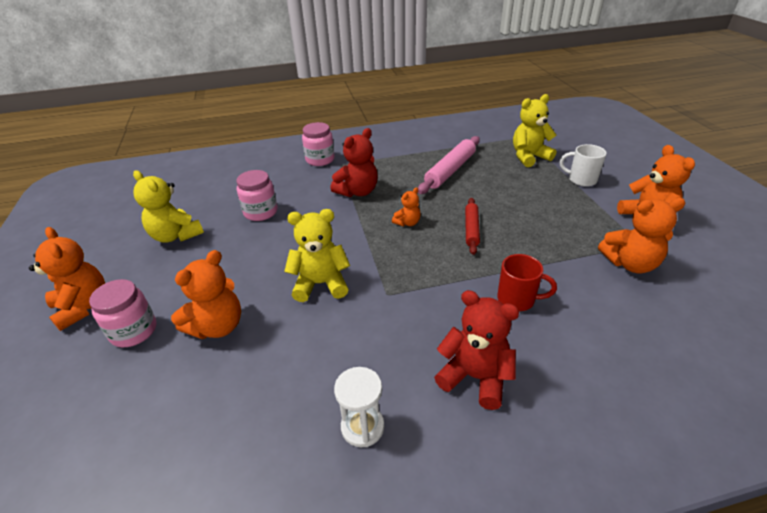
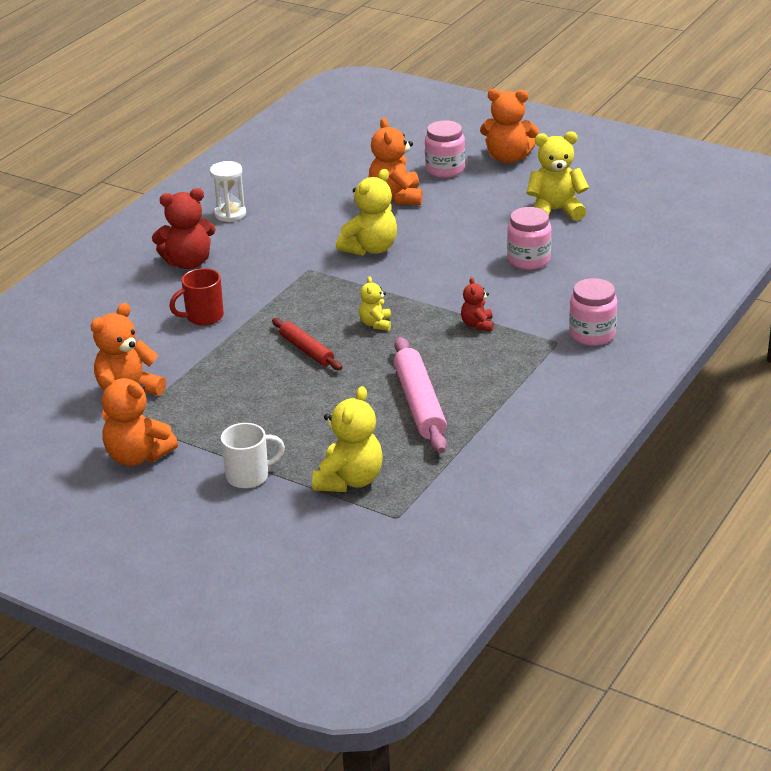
camera: 135 degrees right, 5 degrees down
red teddy bear [330,128,378,197] -> red teddy bear [461,277,494,331], size x0.55
orange teddy bear [392,187,421,226] -> yellow teddy bear [359,276,391,331]

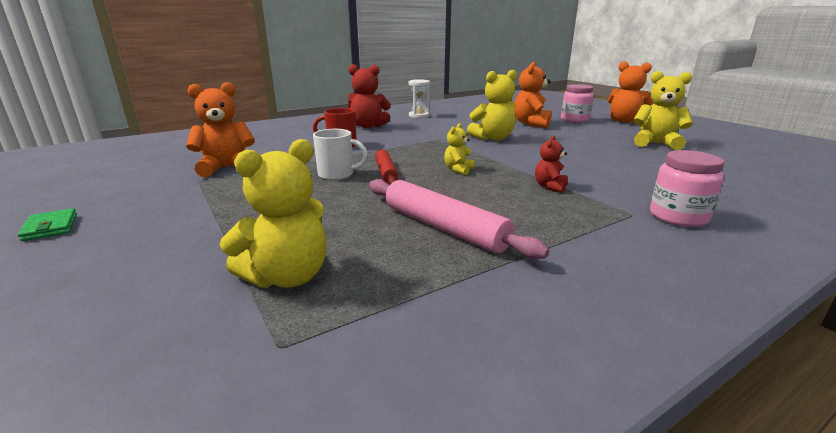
camera: 25 degrees right, 10 degrees down
orange teddy bear [98,373,178,466] -> none
white mug [221,423,285,488] -> white mug moved to [313,129,368,180]
pink rolling pin [394,337,447,453] -> pink rolling pin turned 60 degrees counterclockwise [369,179,549,259]
pink jar [507,207,552,270] -> none
none -> green wallet [18,208,77,241]

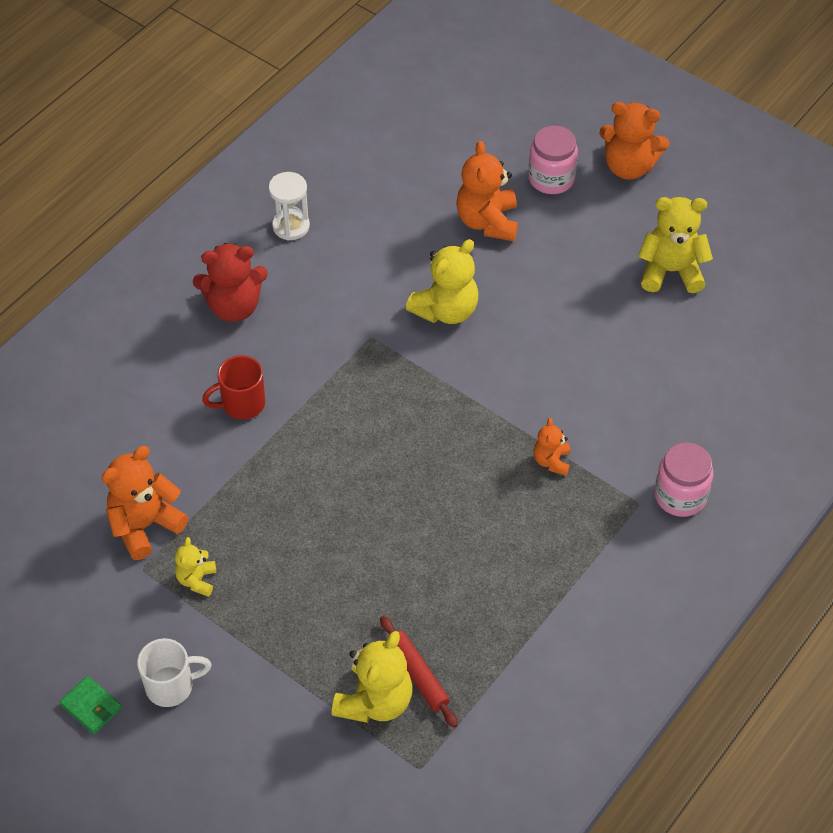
camera: 20 degrees left, 30 degrees up
white mug [313,129,368,180] -> white mug moved to [137,638,212,707]
pink rolling pin [369,179,549,259] -> none
red rolling pin [375,149,398,185] -> red rolling pin moved to [380,616,458,728]
yellow teddy bear [444,123,475,175] -> yellow teddy bear moved to [175,537,216,597]
red teddy bear [535,135,568,193] -> orange teddy bear [534,418,570,476]

